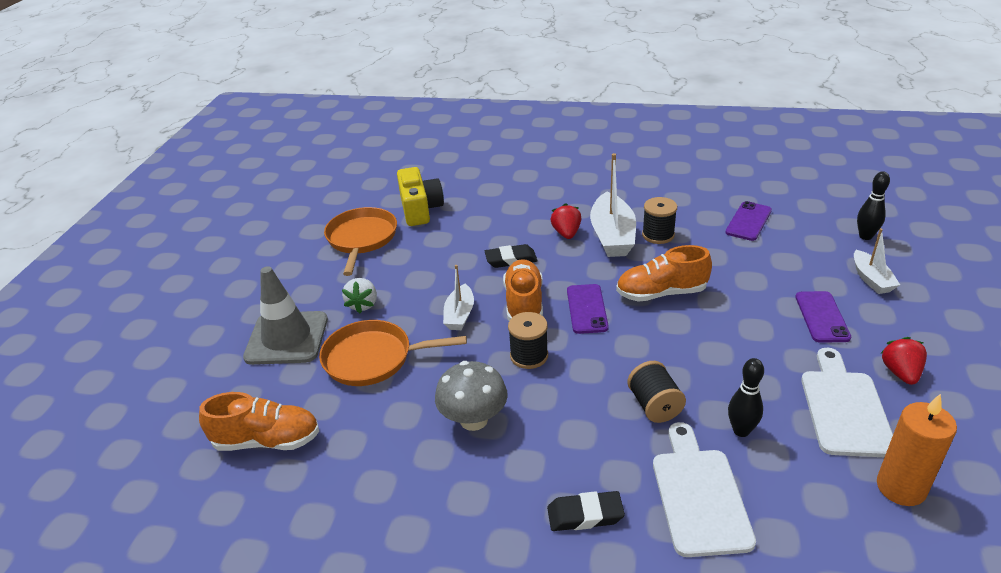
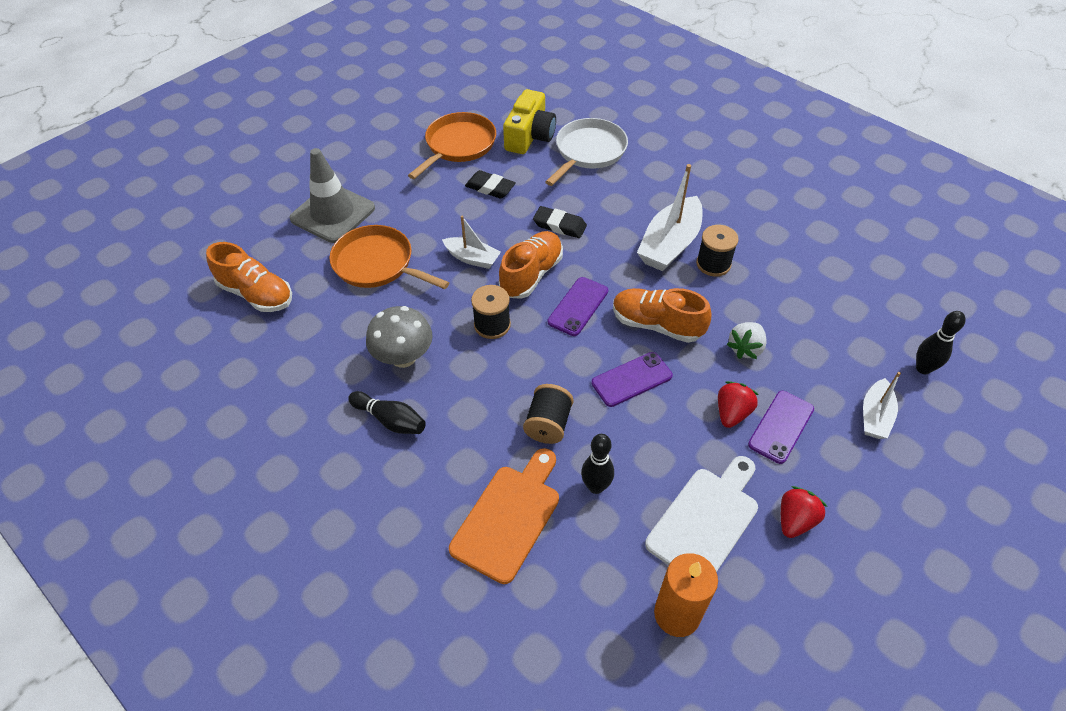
camera: 30 degrees right, 15 degrees up
white strawberry [342,278,377,313] -> white strawberry moved to [727,322,767,359]
white boat [443,265,474,330] -> white boat turned 105 degrees counterclockwise [442,215,501,269]
black eraser [547,491,625,531] -> black eraser moved to [465,170,516,199]
red strawberry [551,203,582,239] -> red strawberry moved to [718,381,759,428]
white cutting board [653,422,756,557] -> orange cutting board [449,448,559,584]
purple phone [725,201,772,241] -> purple phone moved to [592,352,673,407]
none -> black bowling pin [348,391,426,434]
none -> white pan [545,118,628,186]

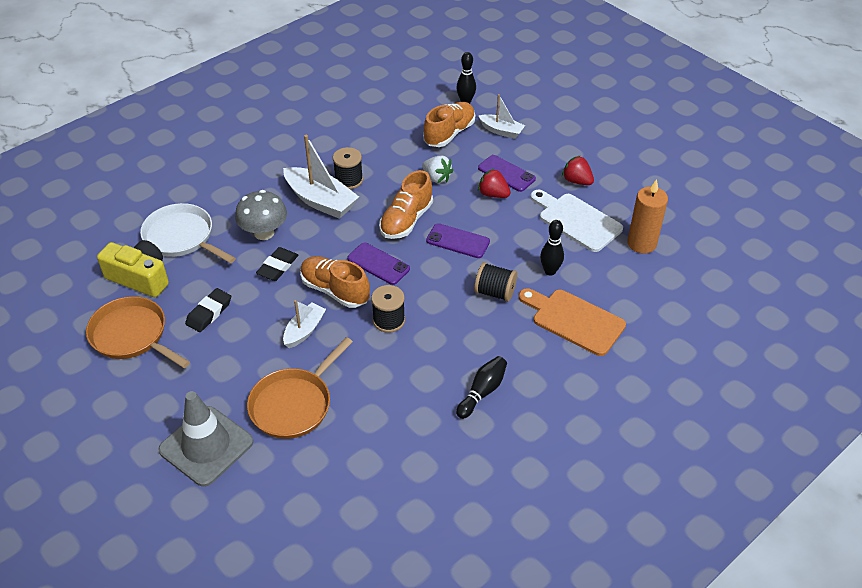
camera: 85 degrees left, 5 degrees down
orange shoe [206,242,292,312] -> orange shoe moved to [423,102,475,147]
grey mushroom [366,306,433,368] -> grey mushroom moved to [235,190,287,240]
purple phone [592,352,673,407] -> purple phone turned 45 degrees counterclockwise [426,223,490,258]

